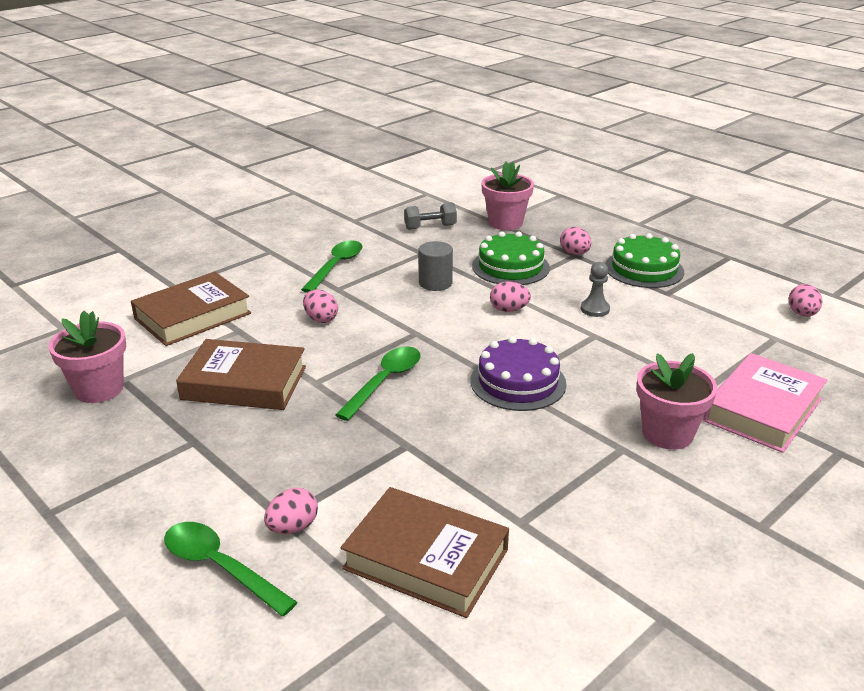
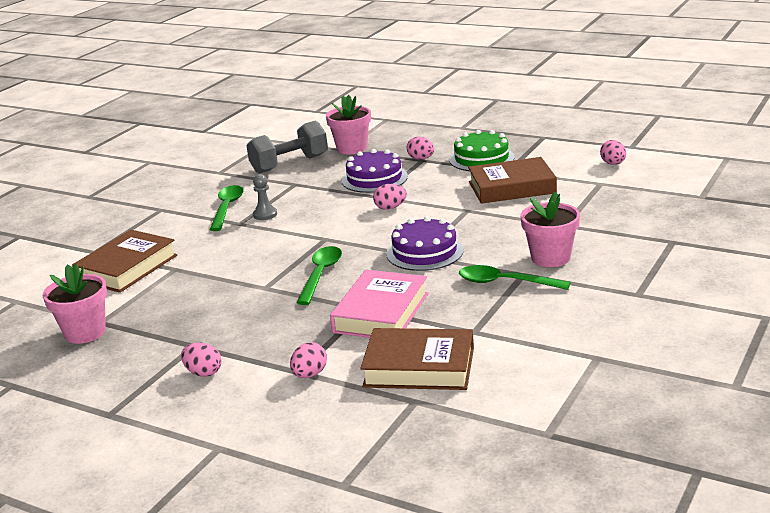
camera: 15 degrees left, 5 degrees down
green spoon [164,522,298,616] -> green spoon moved to [459,265,571,290]
brown book [176,339,306,410] -> brown book moved to [468,157,557,204]
pink egg [303,290,338,323] -> pink egg moved to [181,342,222,377]
grey dumbbell [404,202,457,230] -> grey dumbbell [246,121,328,174], size x1.71
grey cylinder [419,241,453,291] -> none
green cake [472,231,550,285] -> purple cake [342,149,408,193]
grey pawn [581,262,610,317] -> grey pawn moved to [253,174,277,220]
pink book [703,353,827,453] -> pink book moved to [330,270,428,338]

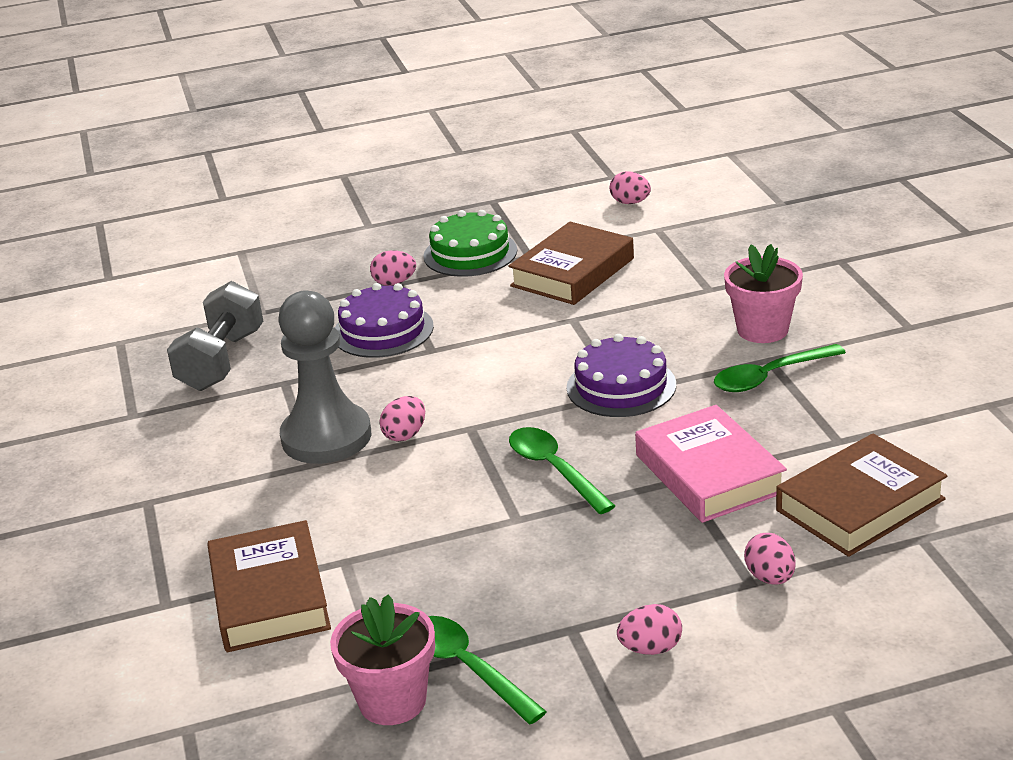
camera: 45 degrees left, 5 degrees up
green spoon [210,185,244,231] -> green spoon moved to [428,616,547,725]
grey pawn [253,174,277,220] -> grey pawn [278,290,371,464], size x2.36
pink flower pot [326,95,371,154] -> none
pink egg [373,184,407,210] -> pink egg moved to [379,396,425,442]

